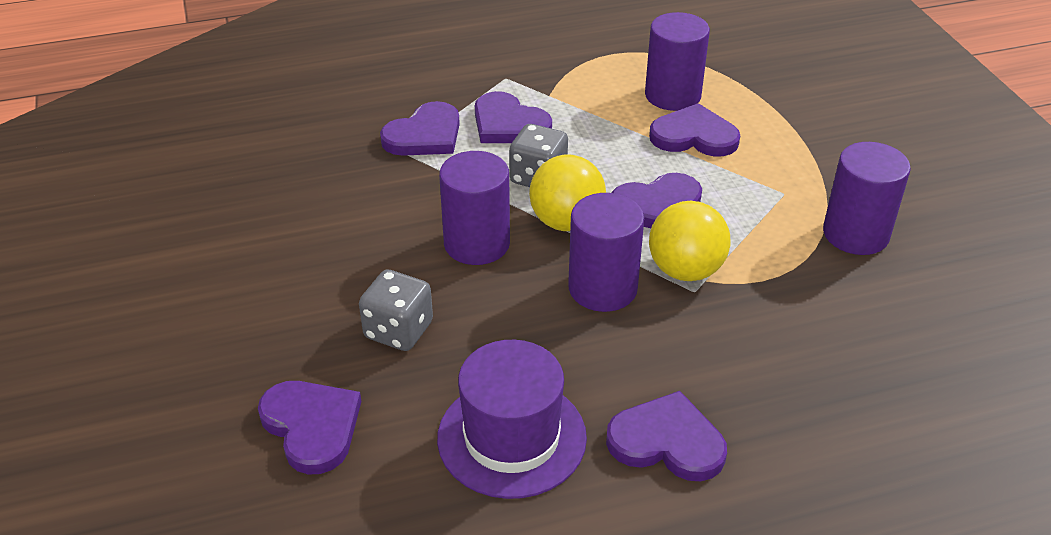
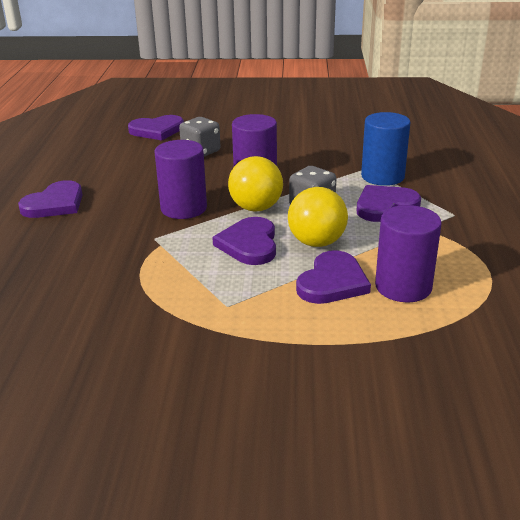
camera: 110 degrees right, 10 degrees down
purple heart [380,101,460,156] -> blue cylinder [361,112,411,186]
purple hat [437,340,587,499] -> none
yellow ball [649,201,730,281] -> yellow ball moved to [288,187,348,247]
purple cylinder [823,142,911,255] -> none

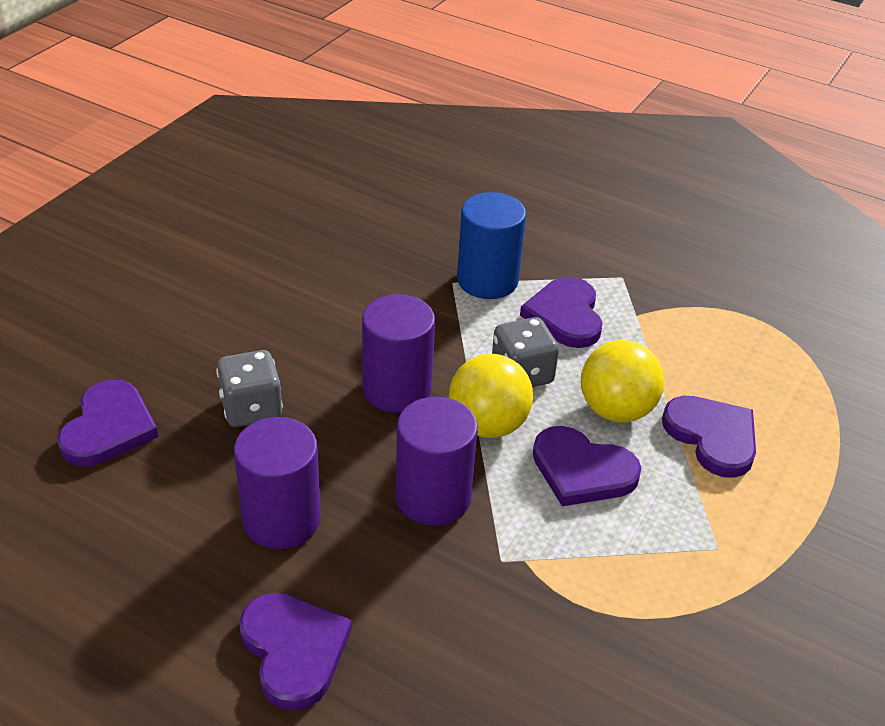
camera: 65 degrees left, 10 degrees up
purple cylinder [375,205,442,302] -> purple cylinder moved to [234,417,321,549]

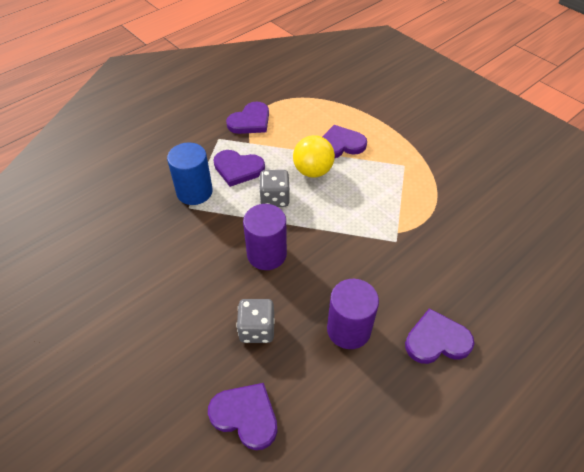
camera: 70 degrees left, 10 degrees up
purple cylinder [395,397,478,526] -> none
yellow ball [449,354,533,438] -> none
purple heart [533,426,642,506] -> purple heart moved to [226,101,269,134]

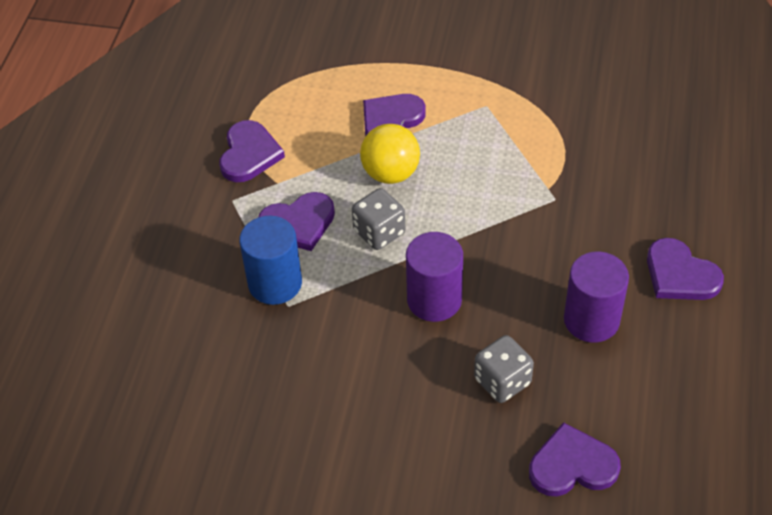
camera: 35 degrees left, 0 degrees up
purple heart [405,308,474,364] -> purple heart turned 90 degrees counterclockwise [647,238,724,300]

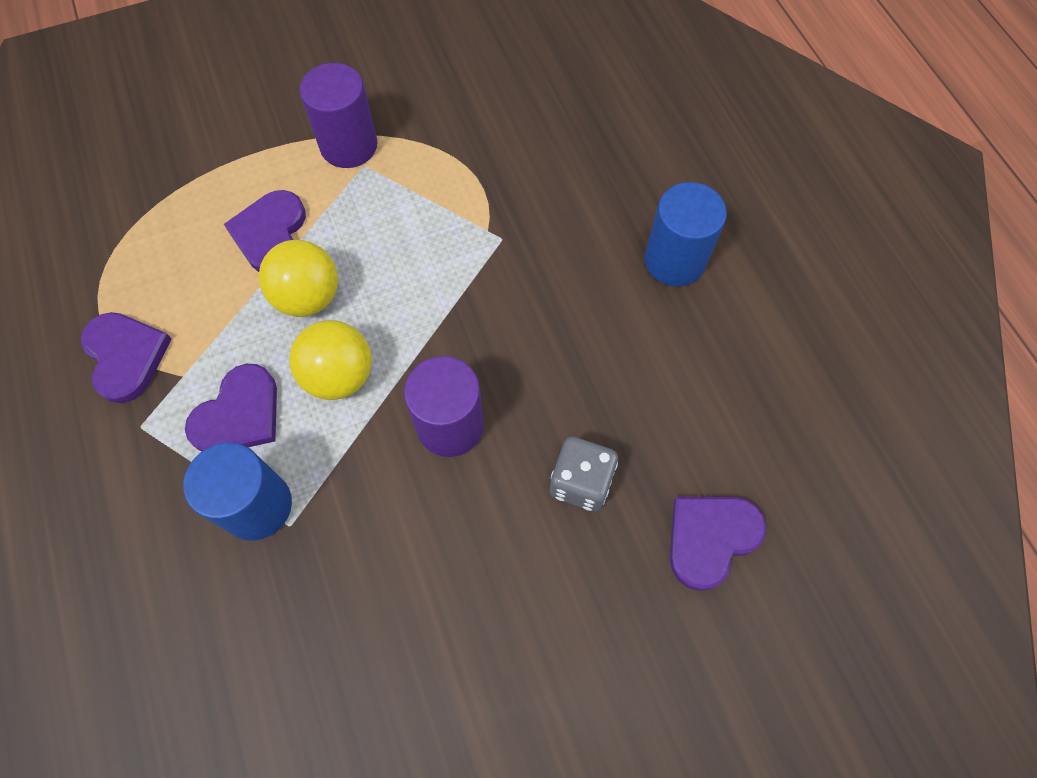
camera: 35 degrees left, 15 degrees up
grey dice [352,188,405,250] -> yellow ball [289,320,372,400]
purple cylinder [564,251,629,343] -> purple cylinder moved to [300,63,377,168]
purple heart [647,238,724,300] -> blue cylinder [644,182,727,286]

